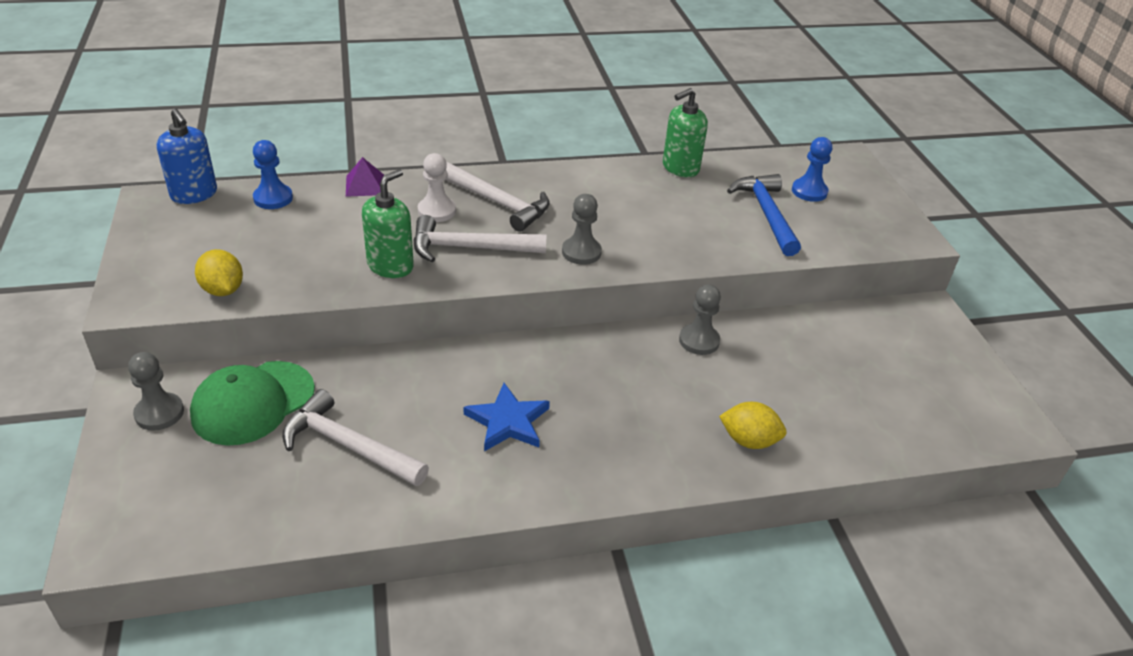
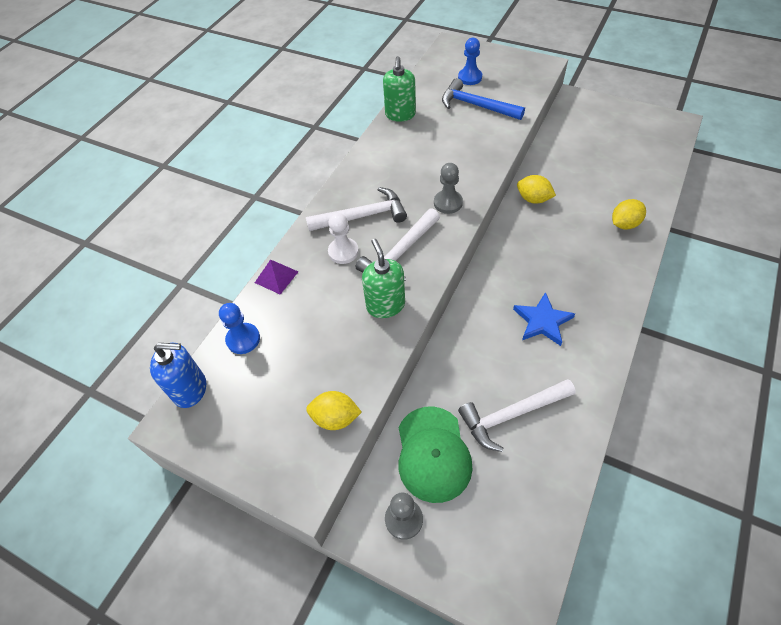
camera: 45 degrees left, 15 degrees up
grey pawn [679,285,721,355] -> yellow lemon [517,175,556,204]

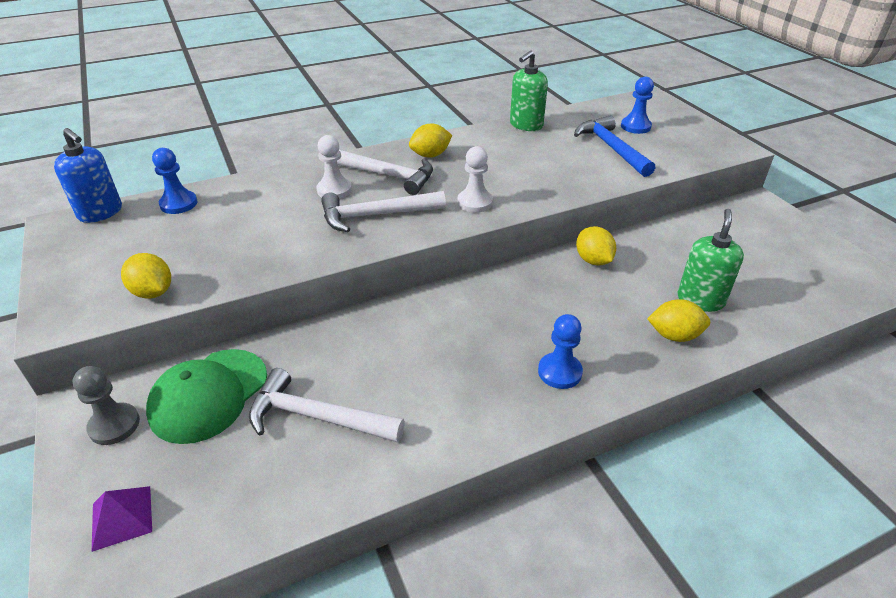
camera: 35 degrees right, 15 degrees down
purple pyramid [255,260,298,295] -> purple pyramid moved to [92,486,152,552]
green soap dispenser [362,239,405,318] -> green soap dispenser moved to [678,209,744,312]
grey pawn [434,163,463,214] -> white pawn [457,146,493,213]
blue star [513,292,575,346] -> none
none -> yellow lemon [409,124,452,157]
none -> blue pawn [538,314,583,389]

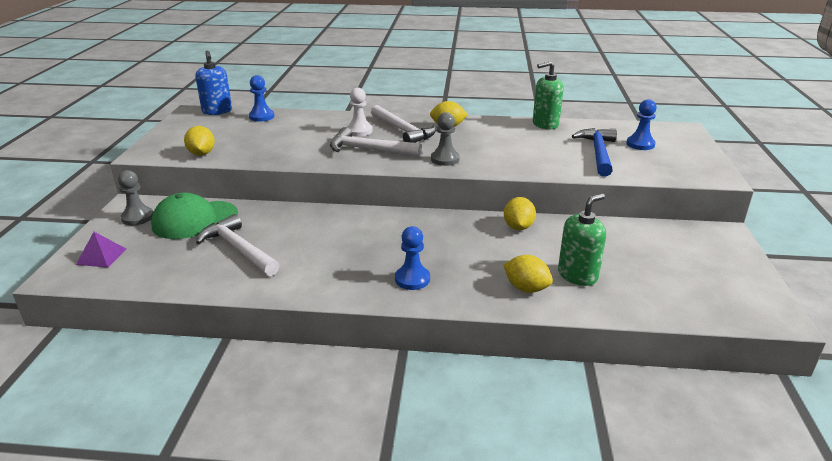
camera: 30 degrees right, 10 degrees down
white pawn [457,146,493,213] -> grey pawn [431,112,460,166]

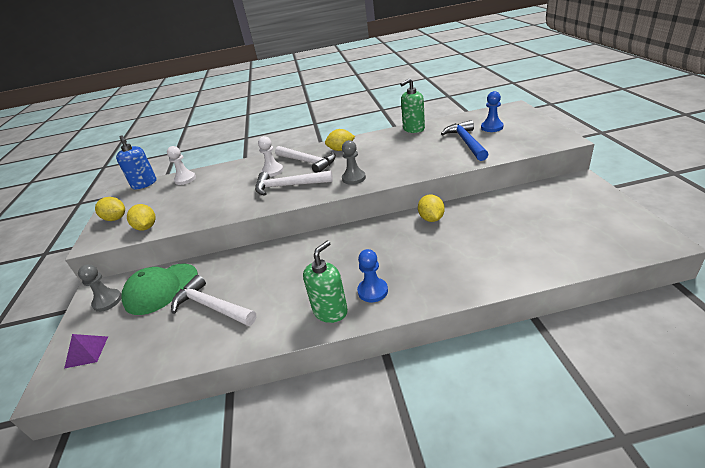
camera: 10 degrees left, 5 degrees up
blue pawn [249,75,274,122] -> white pawn [167,146,196,185]
yellow lemon [503,255,553,293] -> yellow lemon moved to [95,197,125,221]
green soap dispenser [558,194,606,286] -> green soap dispenser moved to [303,241,348,323]

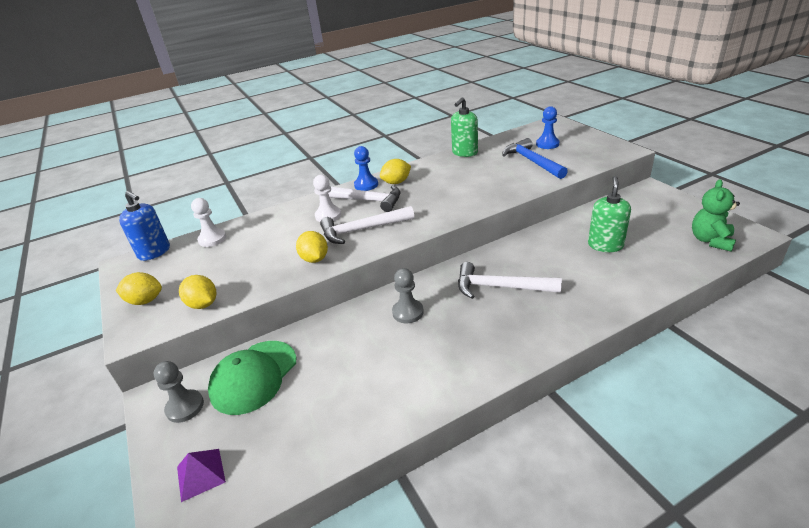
camera: 20 degrees left, 0 degrees up
white hammer [171,275,256,326] -> white hammer moved to [458,262,562,299]
green soap dispenser [303,241,348,323] -> green soap dispenser moved to [588,176,631,252]
grey pawn [342,140,366,185] -> grey pawn moved to [392,268,424,323]
blue pawn [357,249,388,302] -> blue pawn moved to [354,146,378,191]
yellow lemon [418,194,445,222] -> yellow lemon moved to [296,231,328,263]
none -> green teddy bear [692,179,740,252]

